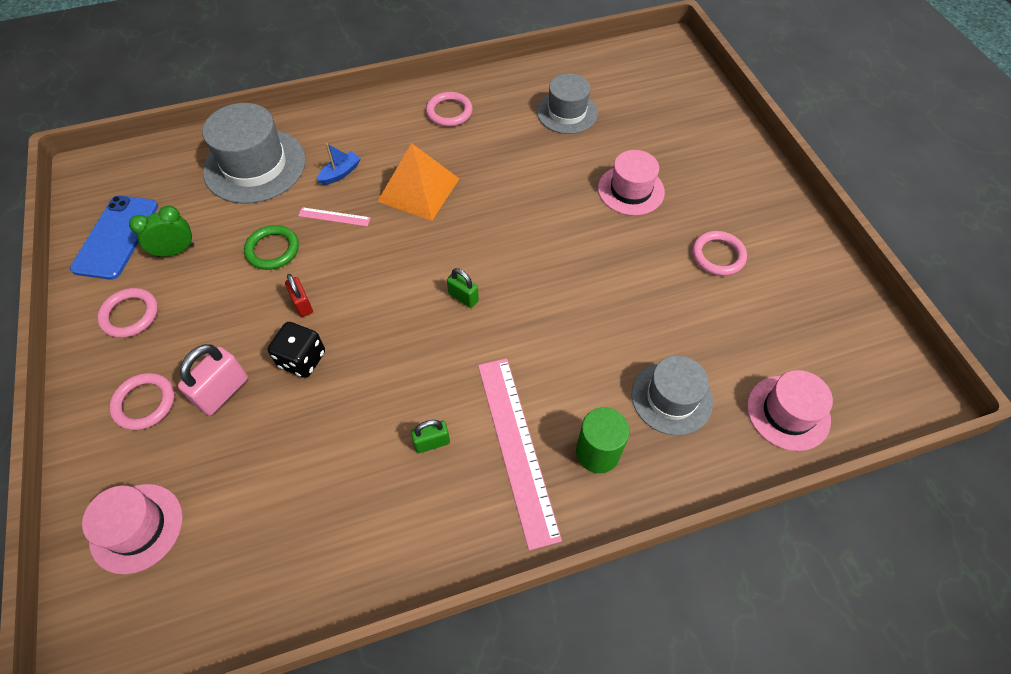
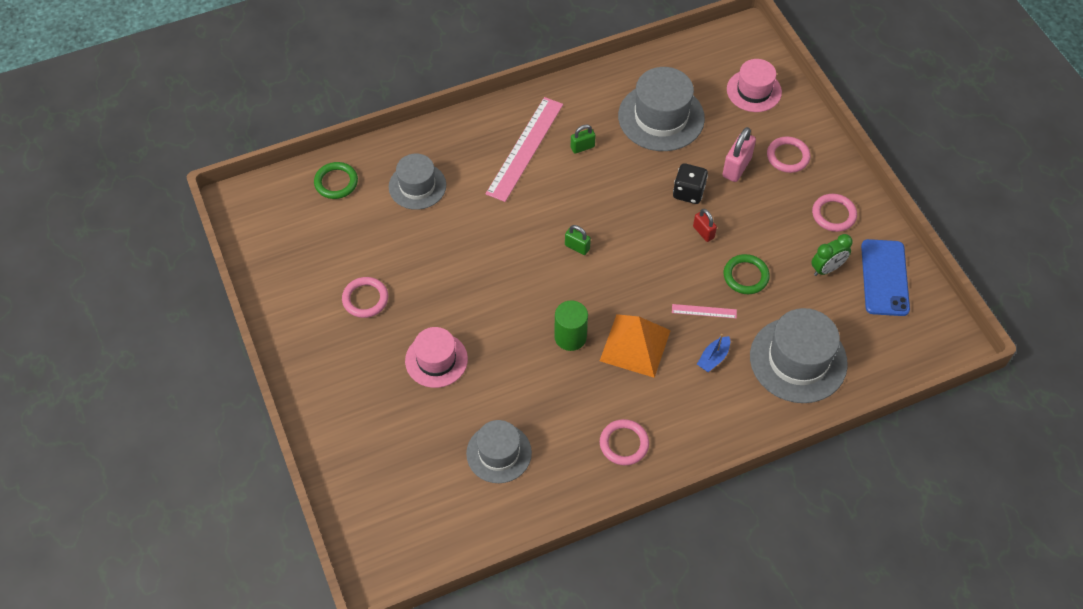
camera: 175 degrees right, 0 degrees up
pink ruler [478,358,562,550] -> pink ruler turned 45 degrees clockwise [486,97,563,202]
green cylinder [576,407,630,473] -> green cylinder moved to [554,300,588,351]
pink hat [747,370,833,451] -> green ring [314,162,358,199]
none -> grey hat [618,67,705,151]

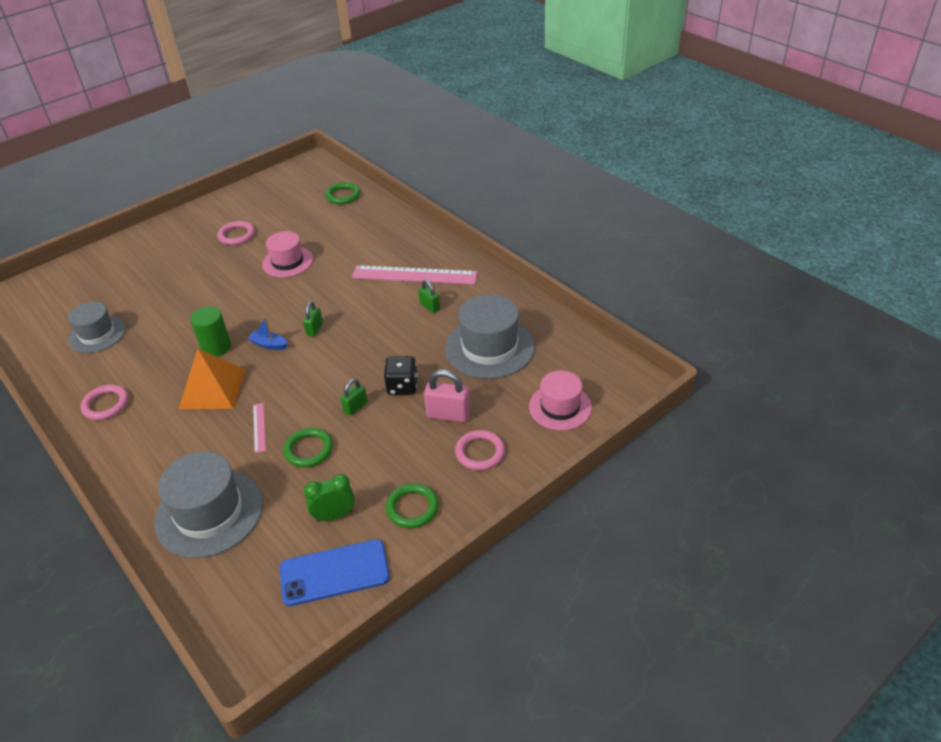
camera: 75 degrees right, 15 degrees down
grey hat [389,154,446,210] -> none
pink hat [405,327,468,388] -> pink hat moved to [262,231,313,278]
red padlock [693,209,717,242] -> green padlock [341,379,368,416]
blue boat [697,334,730,372] -> blue boat moved to [248,317,288,350]
green clock [811,234,853,276] -> green clock turned 120 degrees clockwise [304,474,355,521]
pink ring [812,194,857,232] -> green ring [386,483,439,528]

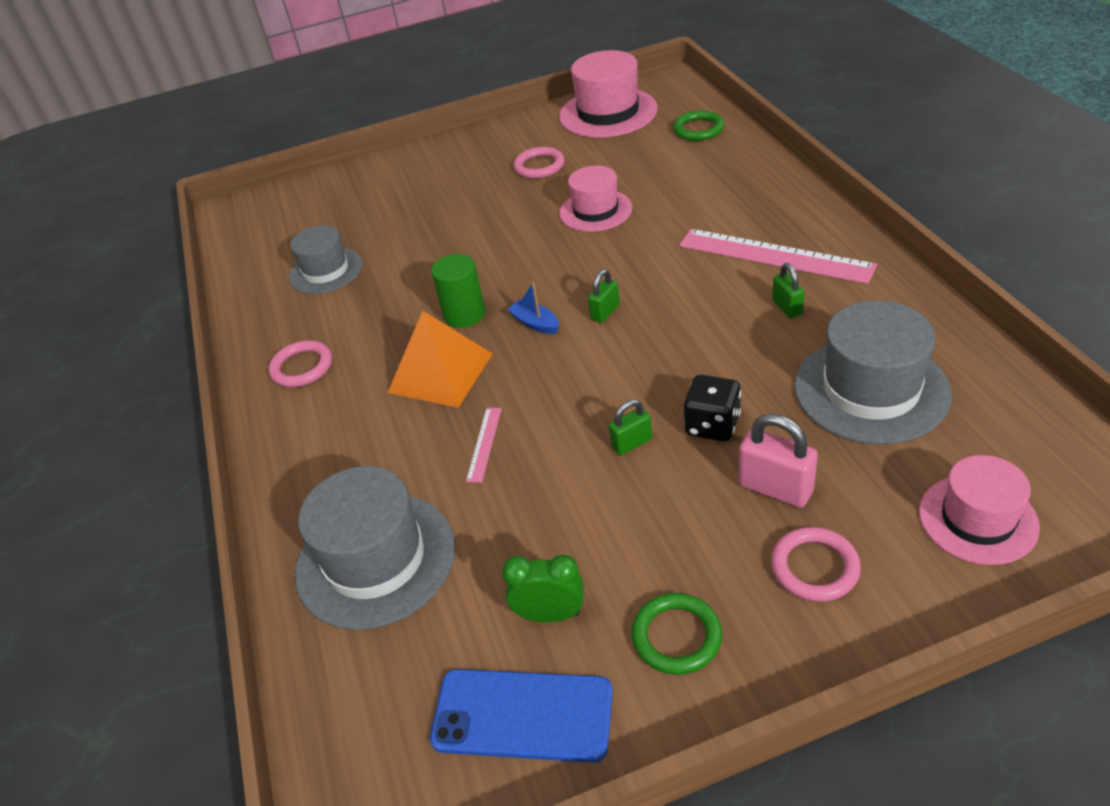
camera: 25 degrees right, 0 degrees up
green ring [283,428,333,467] -> none
none -> pink hat [559,50,658,138]

